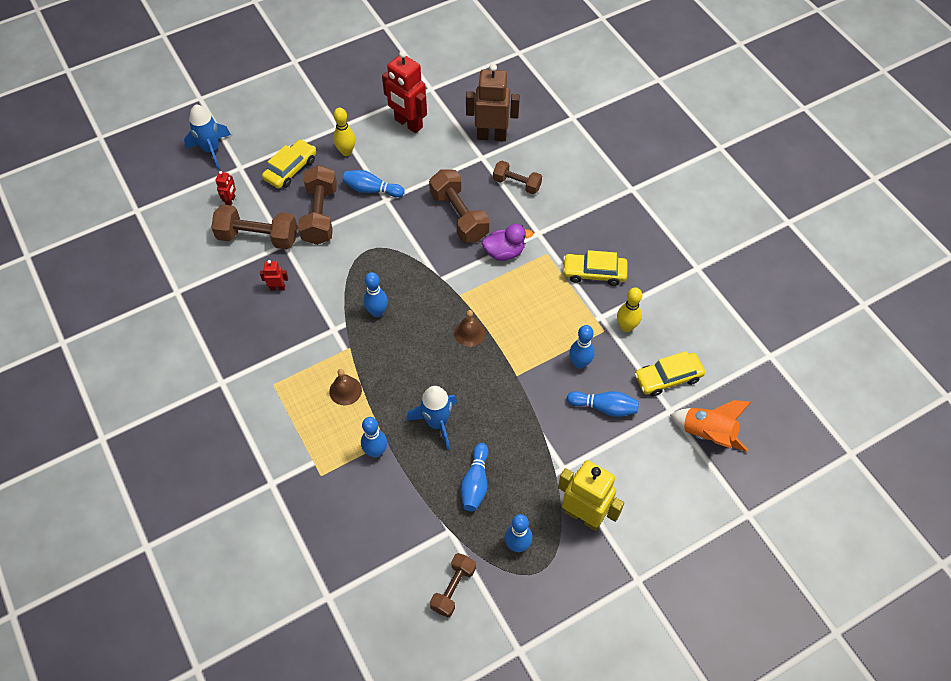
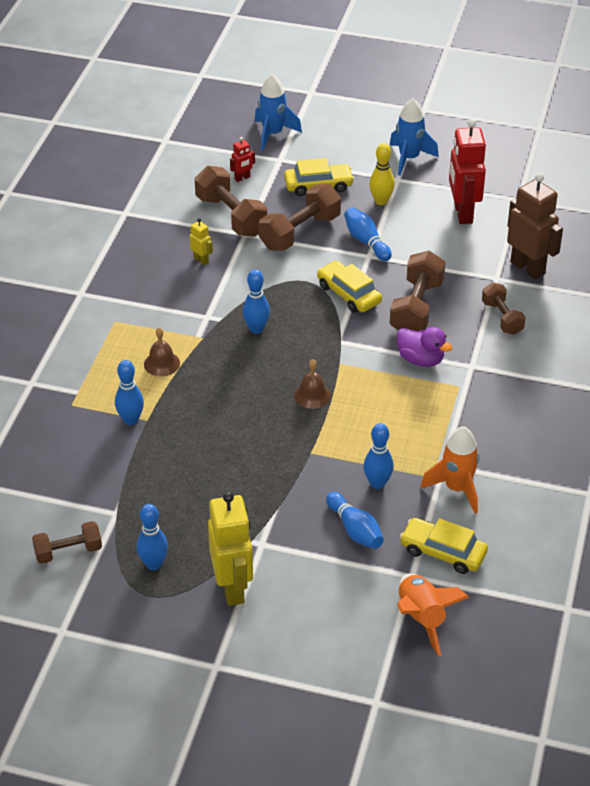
camera: 45 degrees right, 15 degrees down
red robot [260,260,288,291] -> yellow robot [190,218,213,265]
blue rocket [406,386,457,450] -> blue rocket moved to [390,98,439,176]
blue bowling pin [460,443,489,512] -> none
yellow car [562,250,628,286] -> yellow car moved to [317,261,382,313]
yellow bowling pin [617,287,642,332] -> orange rocket [421,426,479,514]

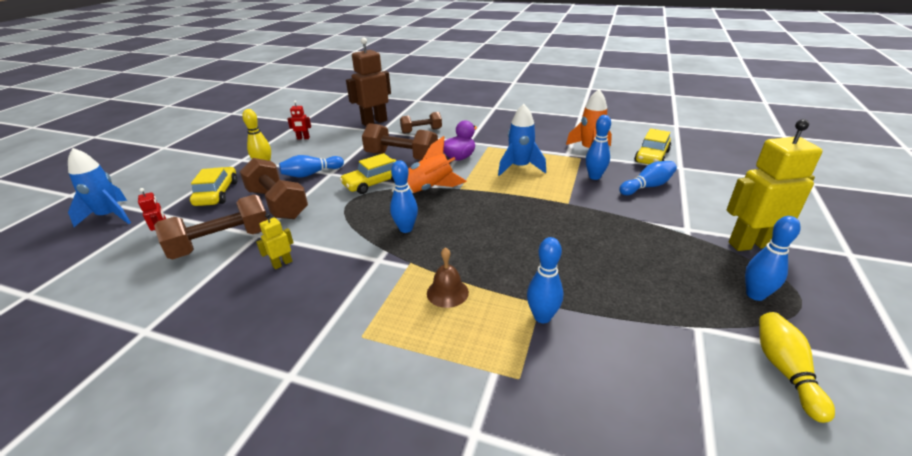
camera: 85 degrees left, 10 degrees down
brown dumbbell [32,521,102,564] -> yellow bowling pin [759,312,835,423]
brown bell [294,359,331,409] -> none
blue rocket [390,98,439,176] -> blue rocket moved to [498,104,546,176]
orange rocket [397,573,469,657] -> orange rocket moved to [391,136,467,193]
red robot [449,119,486,224] -> red robot [288,101,311,140], size x0.45

